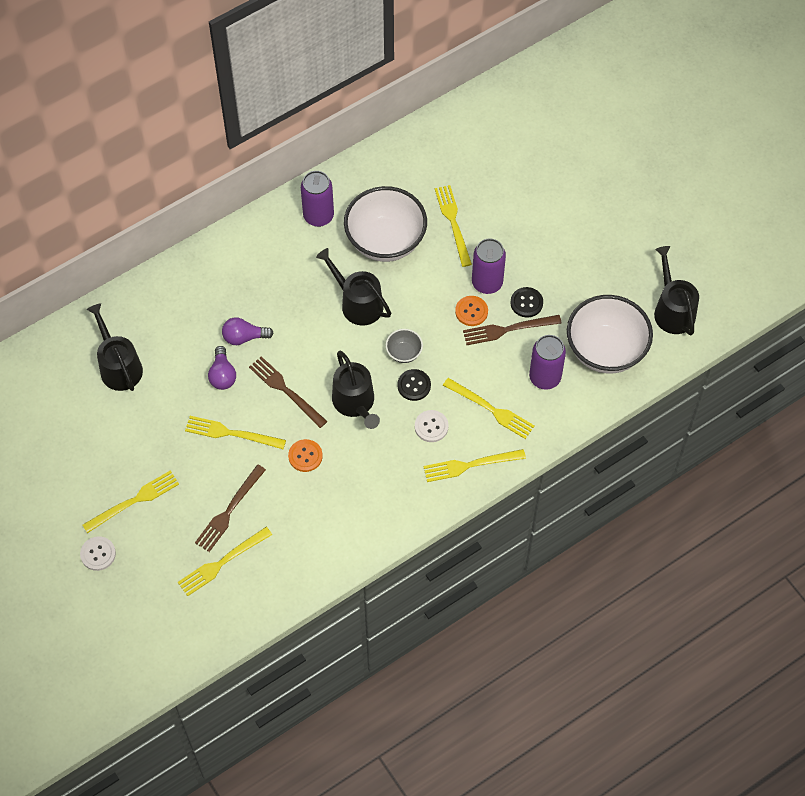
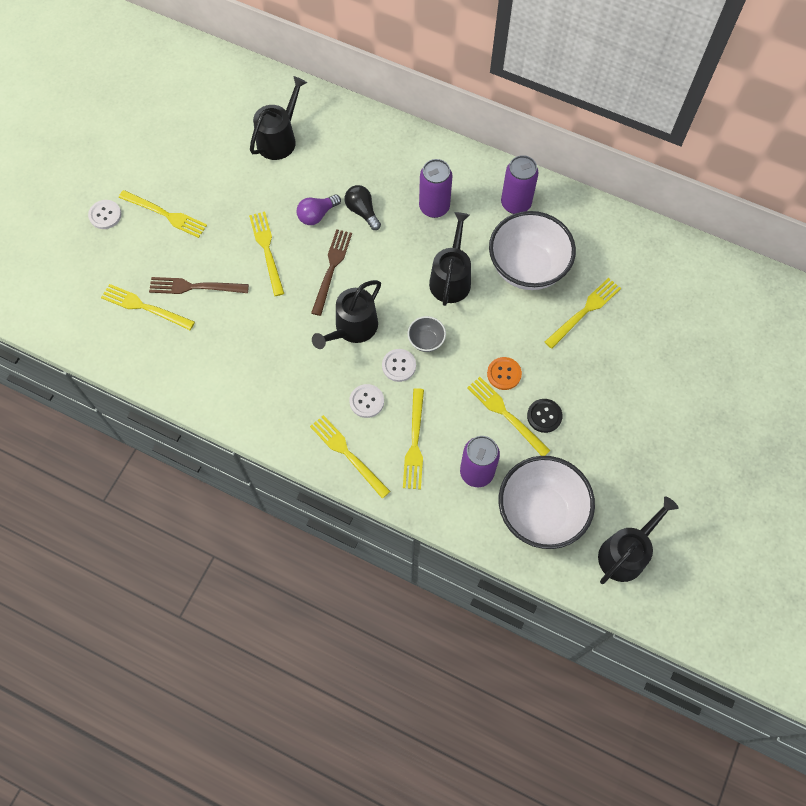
camera: 60 degrees right, 5 degrees up
purple light bulb [222,317,274,345] -> black light bulb [345,185,381,230]
orange button [288,439,323,472] -> none
black button [398,369,431,401] -> white button [382,349,416,382]
brown fork [463,315,562,345] -> yellow fork [467,377,551,456]
purple can [472,239,506,294] -> purple can moved to [419,159,453,218]

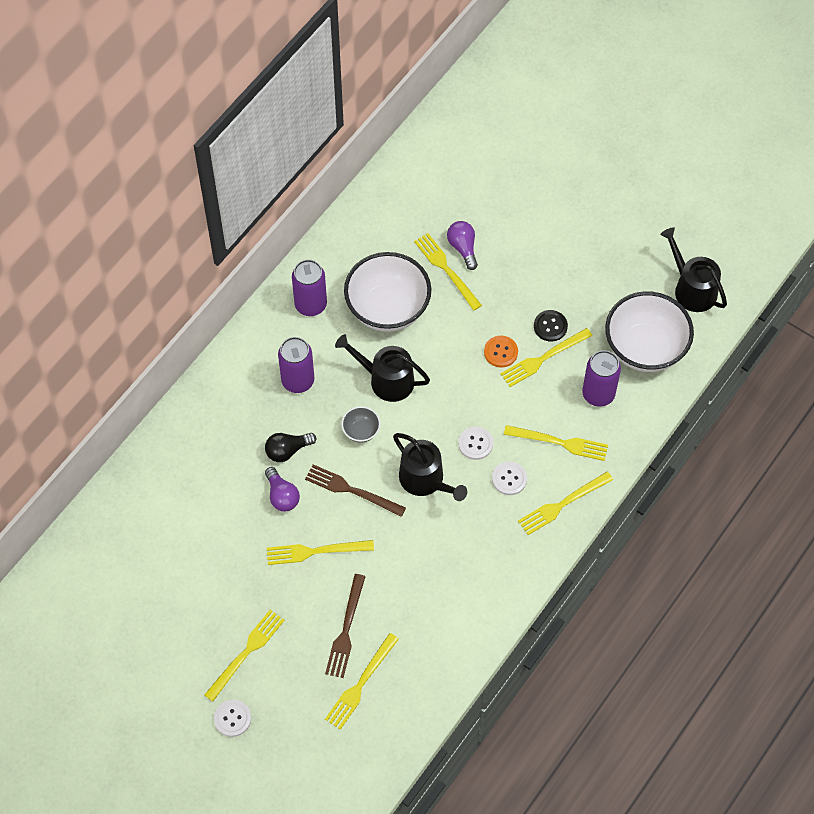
camera: 80 degrees left, 5 degrees down
black watering can [250,76,307,160] -> none
grey bowl [408,316,446,352] -> grey bowl moved to [341,406,381,443]
none -> purple light bulb [447,221,478,270]

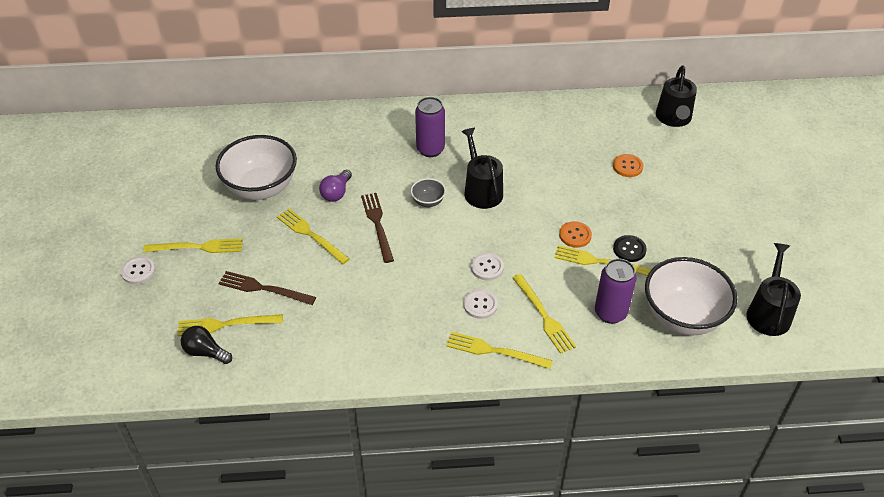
camera: 50 degrees right, 15 degrees down
black light bulb [265,433,316,462] -> black light bulb moved to [181,326,232,364]
purple can [292,260,327,316] -> none
brown fork [325,574,366,678] -> brown fork turned 45 degrees clockwise [218,271,316,305]
white bowl [344,252,431,332] -> white bowl moved to [216,135,297,200]
black watering can [393,433,467,501] -> black watering can moved to [656,66,697,127]
yellow fork [414,233,482,311] -> none
purple light bulb [447,221,478,270] -> orange button [613,154,643,177]

